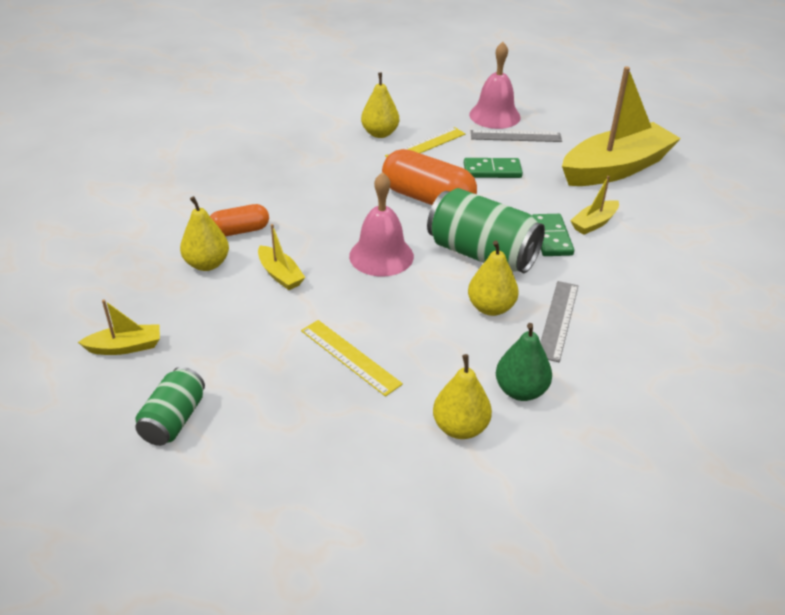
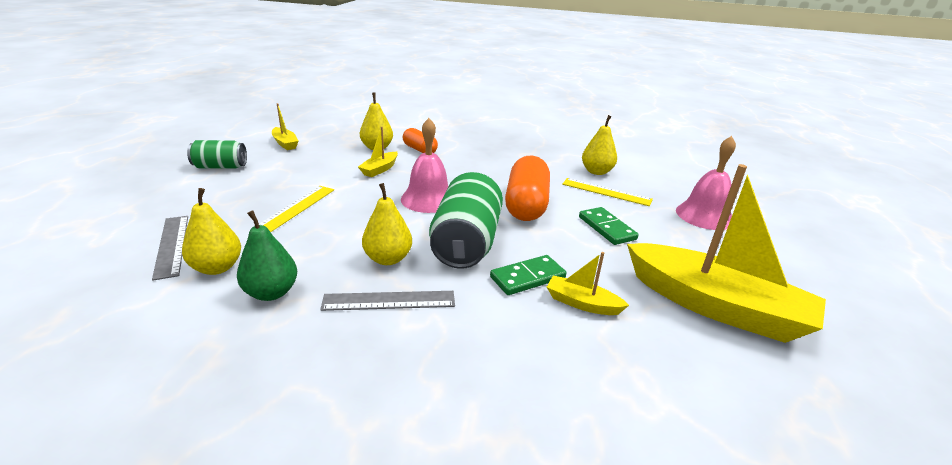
camera: 65 degrees right, 10 degrees down
grey ruler [471,130,562,142] -> grey ruler moved to [152,216,188,281]

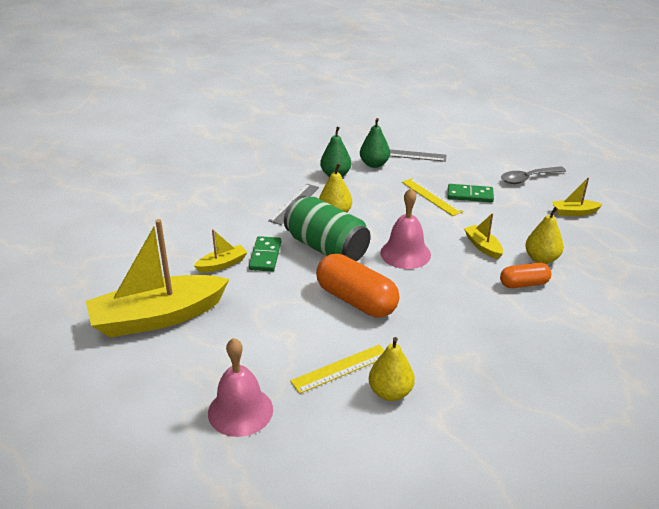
camera: 125 degrees right, 5 degrees up
yellow pear [182,188,241,275] -> green pear [360,118,390,168]
green can [187,140,247,168] -> grey spoon [501,166,566,184]
green domino [579,207,639,245] -> green domino moved to [448,184,494,203]

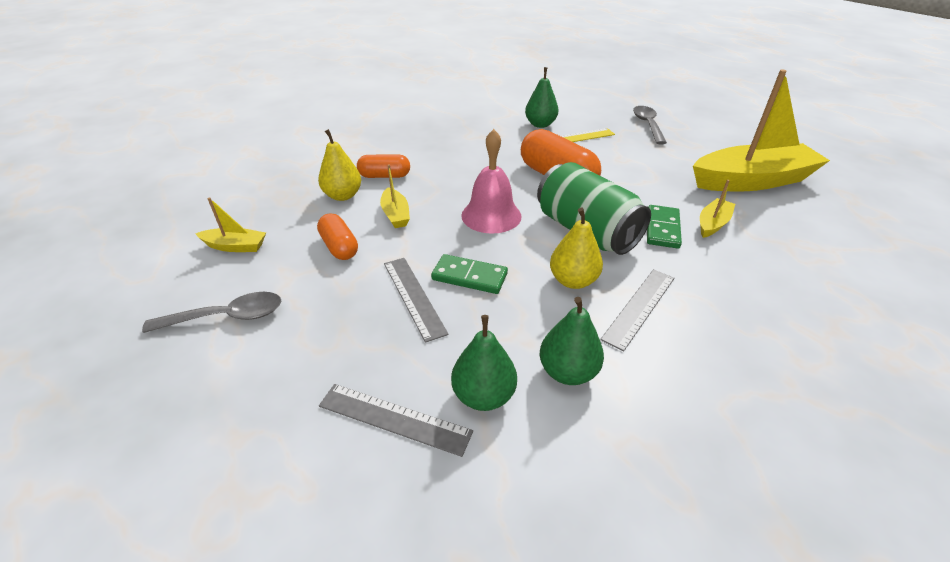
camera: 170 degrees left, 5 degrees up
yellow boat [194,229,248,273] -> yellow boat turned 150 degrees clockwise [700,180,735,238]
pink bell [208,338,273,437] -> grey spoon [633,106,667,144]
yellow pear [369,337,415,401] -> green pear [525,67,559,128]
yellow ruler [402,178,464,216] -> grey ruler [384,258,449,343]
green domino [448,184,494,203] -> green domino moved to [431,254,508,294]
none -> orange capsule [317,213,358,260]

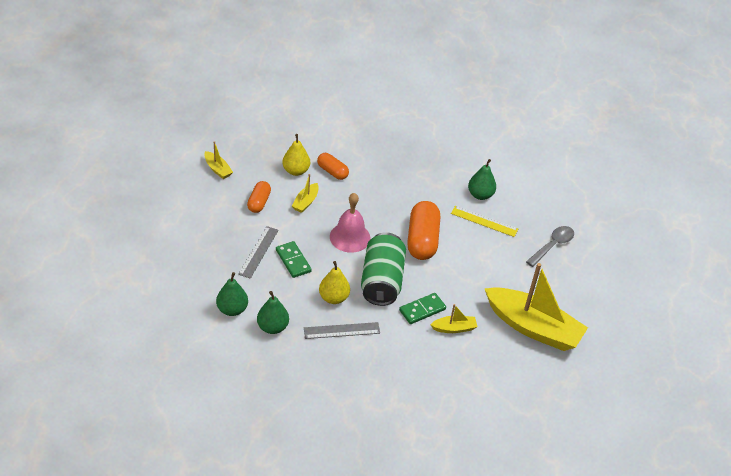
camera: 40 degrees right, 5 degrees up
grey spoon [142,292,281,333] -> none
grey ruler [319,384,473,457] -> none

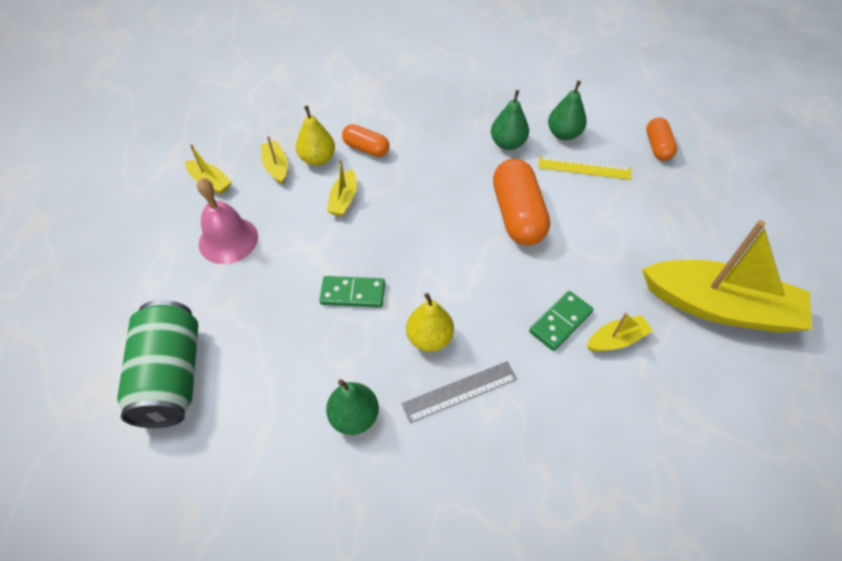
camera: 10 degrees left, 10 degrees up
green pear [216,272,248,316] -> green pear moved to [491,90,529,150]
grey ruler [238,226,279,279] -> none
orange capsule [247,181,271,213] -> orange capsule moved to [646,117,677,161]
green domino [276,241,312,278] -> green domino turned 45 degrees counterclockwise [319,276,385,308]
pink bell [330,193,370,253] -> pink bell moved to [197,178,258,264]
green can [361,232,406,306] -> green can moved to [117,300,198,428]
grey spoon [526,226,574,267] -> none
none -> yellow boat [261,136,288,185]

